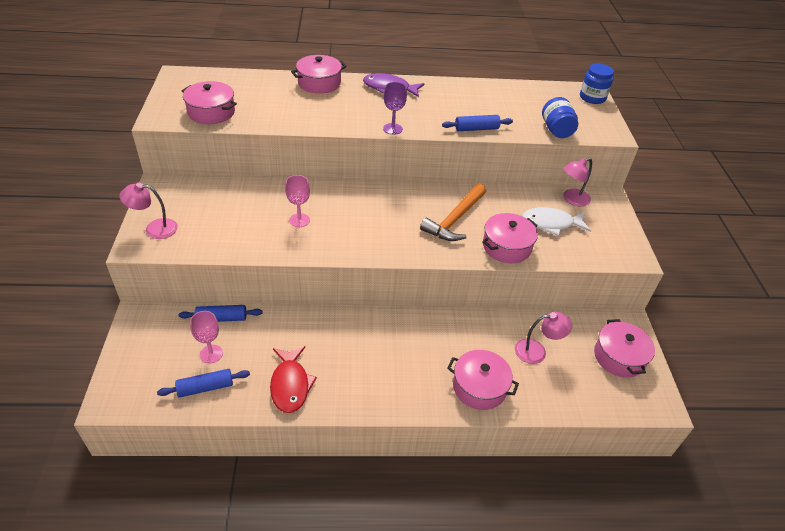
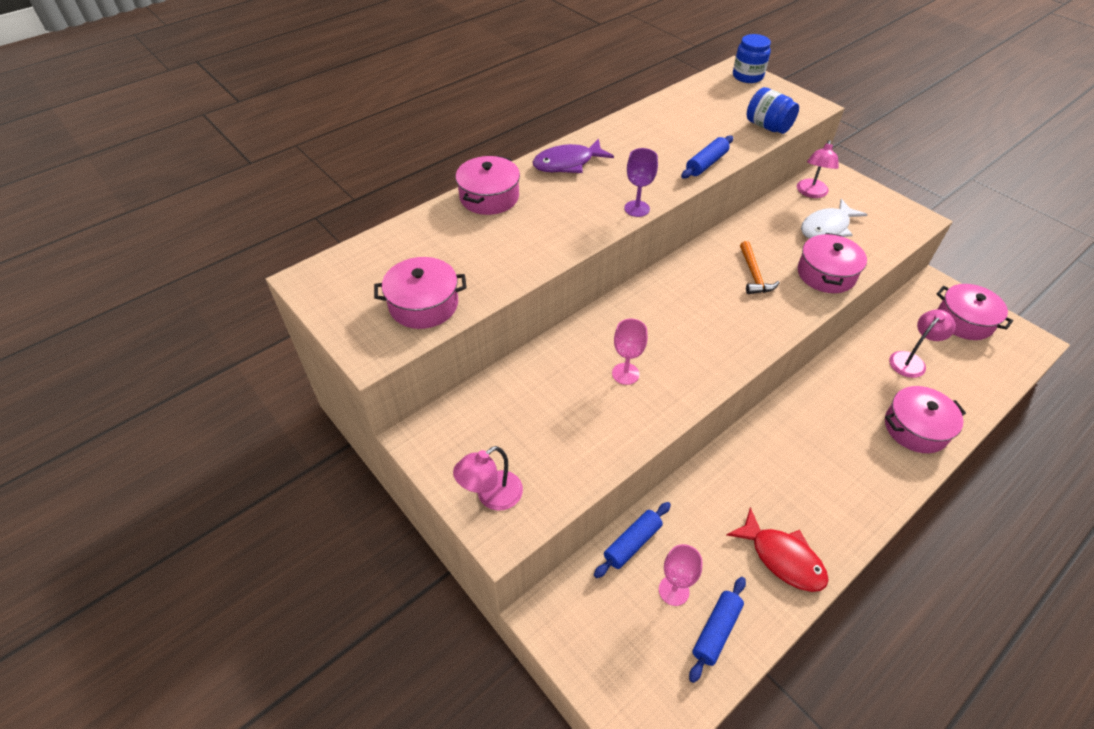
camera: 35 degrees left, 5 degrees up
orange hammer [420,183,486,241] -> orange hammer [740,241,780,294], size x0.63

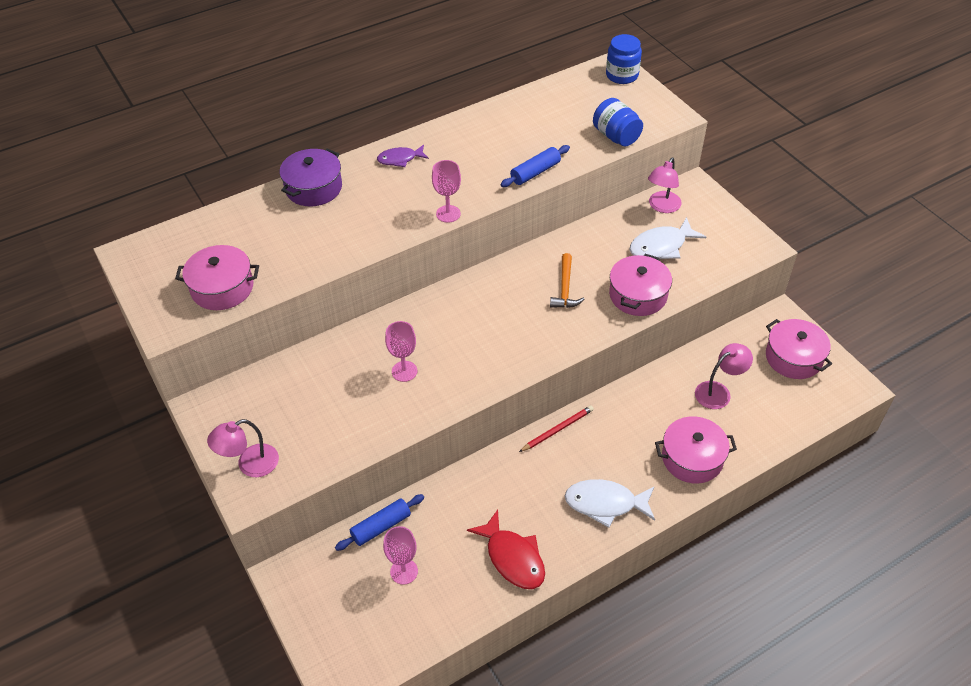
camera: 10 degrees right, 0 degrees up
pink pot [456,156,520,215] -> purple pot [280,149,342,207]
purple fish [533,139,614,173] -> purple fish [377,145,429,167], size x0.64
purple goblet [624,148,658,217] -> pink goblet [432,160,461,223]
blue rolling pin [689,577,746,683] -> none
none -> red pencil [519,405,594,452]
none -> white fish [565,479,655,528]

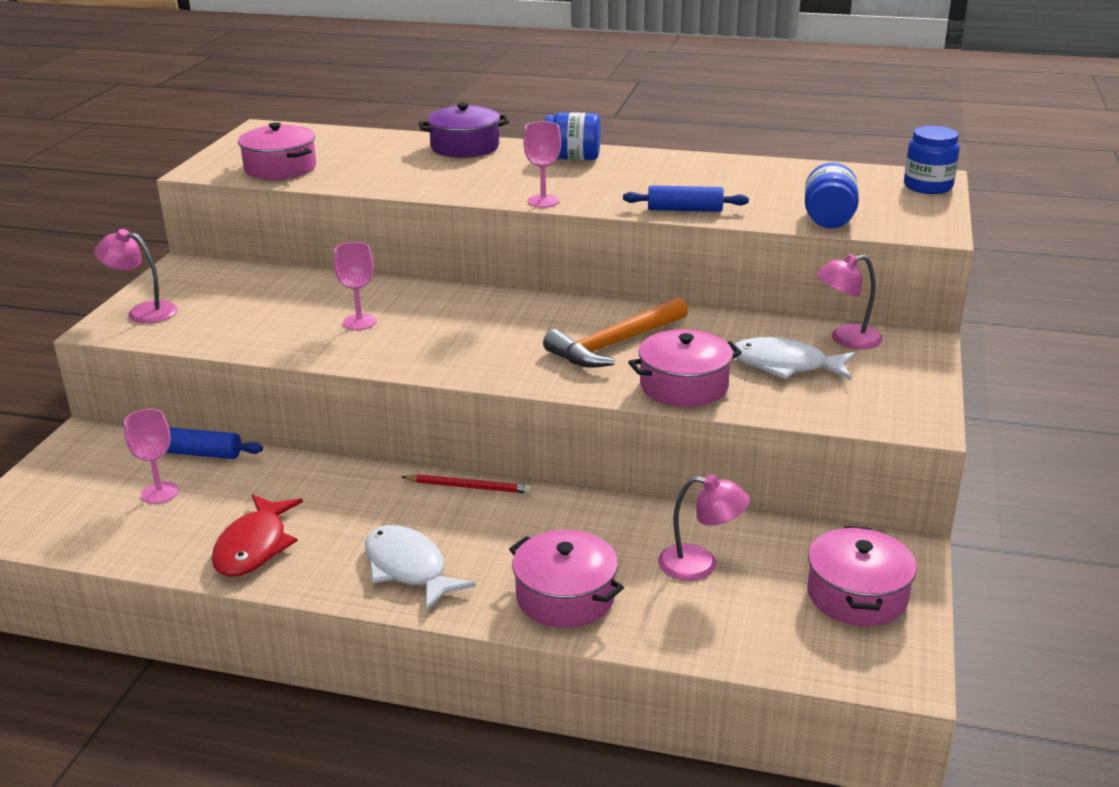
camera: 45 degrees right, 20 degrees down
purple fish [377,145,429,167] -> blue jar [545,112,601,160]
orange hammer [550,253,585,308] -> orange hammer [543,297,688,368], size x1.58

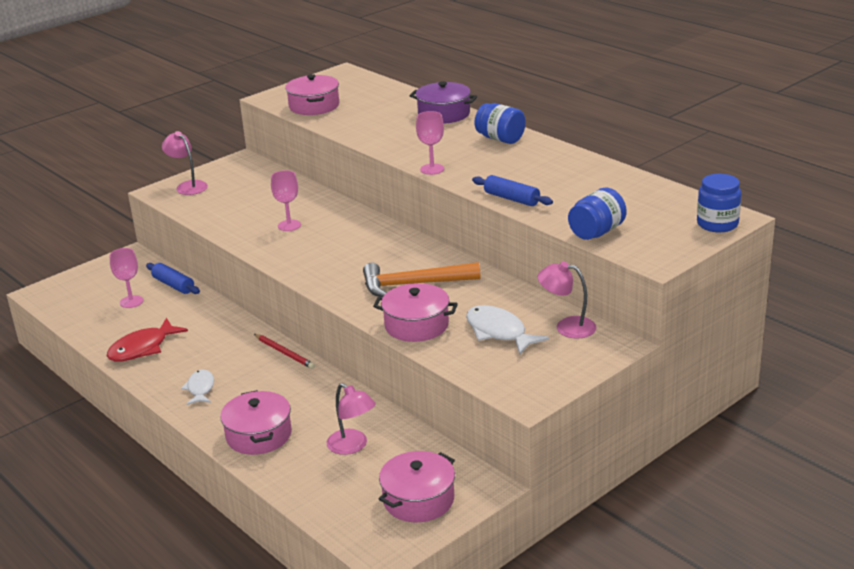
camera: 35 degrees right, 0 degrees up
white fish [365,525,476,611] -> white fish [181,370,214,405], size x0.64

